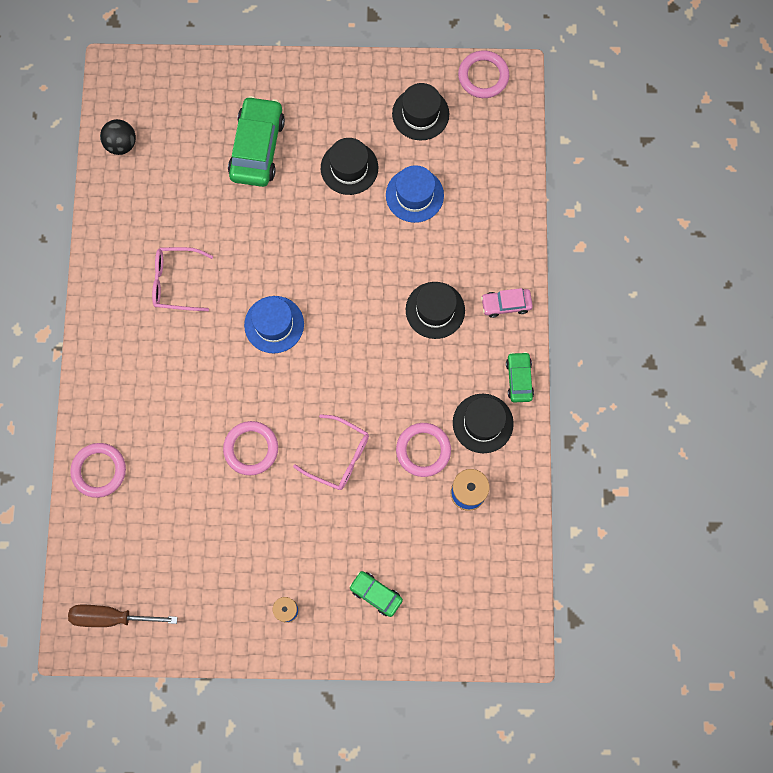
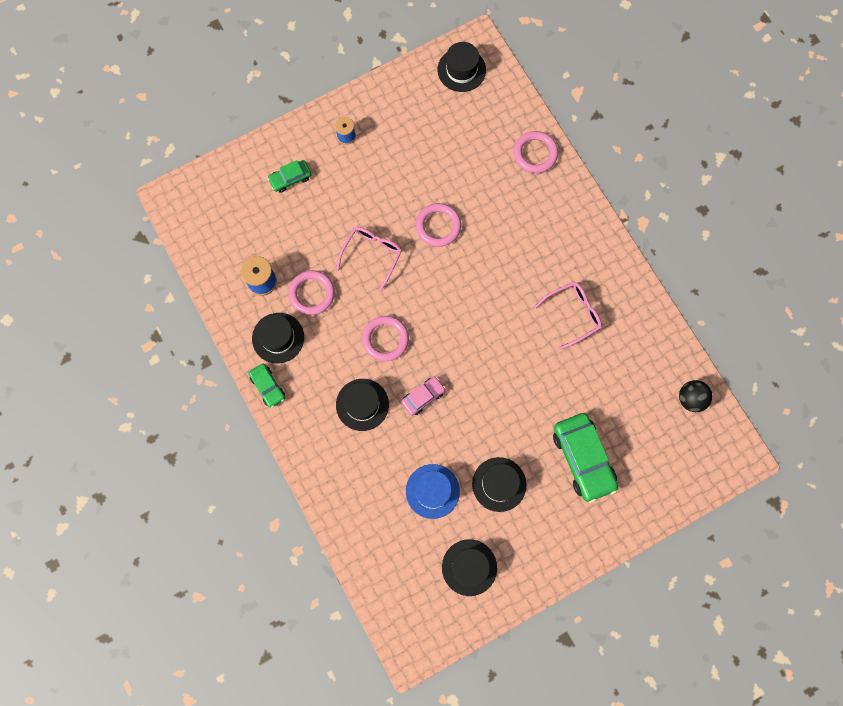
camera: 150 degrees right, 0 degrees up
brown screwdriver [68,605,177,627] -> black hat [438,42,486,92]
blue hat [244,296,304,353] -> none
pink glasses [293,414,369,490] -> pink glasses turned 120 degrees clockwise [336,227,402,291]
green car [349,571,403,617] -> green car turned 150 degrees clockwise [267,160,312,193]
pink ring [458,50,509,98] -> pink ring moved to [362,316,409,361]
pink car [481,288,533,318] -> pink car moved to [401,377,446,416]

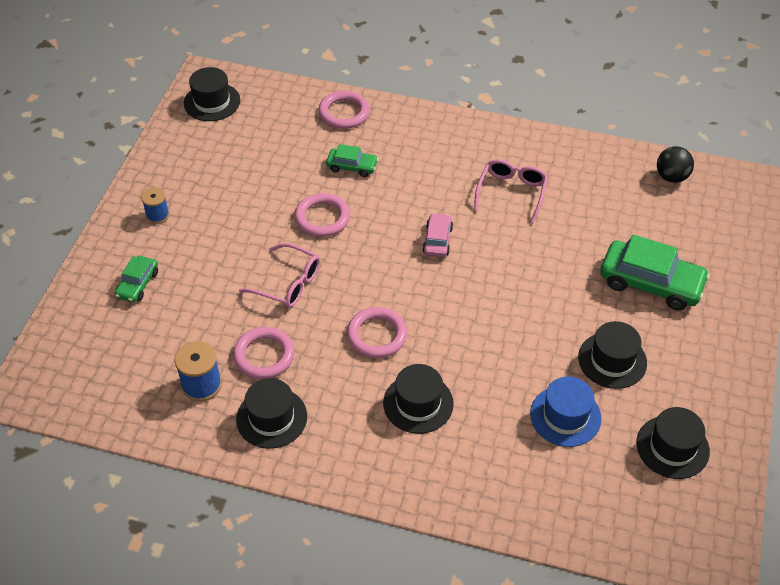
camera: 45 degrees left, 25 degrees down
green car [249,363,285,408] -> green car moved to [326,144,378,177]
pink glasses [336,227,402,291] -> pink glasses turned 135 degrees clockwise [239,243,320,308]
pink car [401,377,446,416] -> pink car moved to [422,213,453,257]

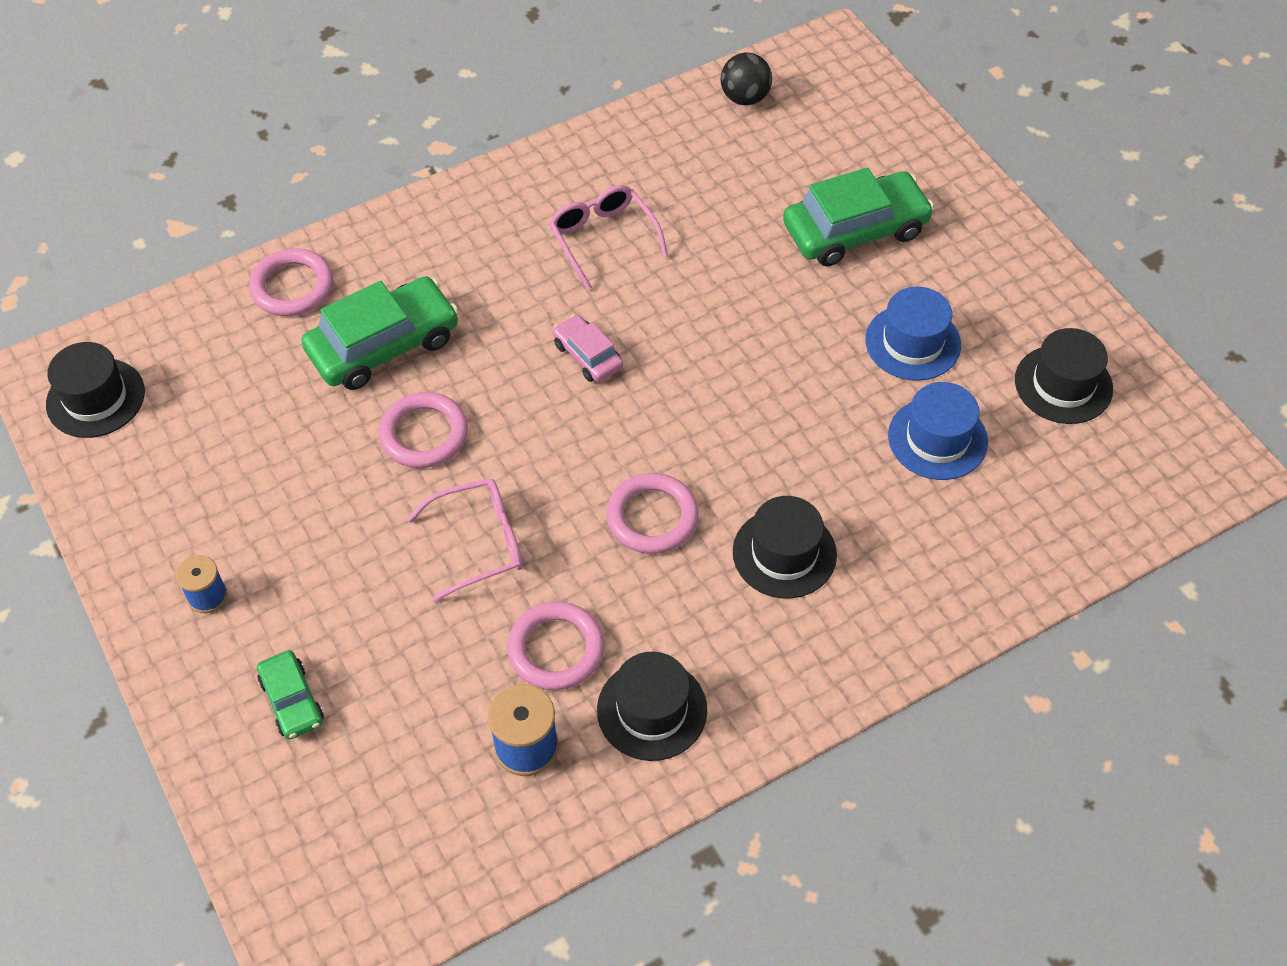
camera: 45 degrees left, 5 degrees up
green car [326,144,378,177] -> green car [302,276,459,390], size x1.88
black hat [578,321,647,389] -> blue hat [865,287,961,381]

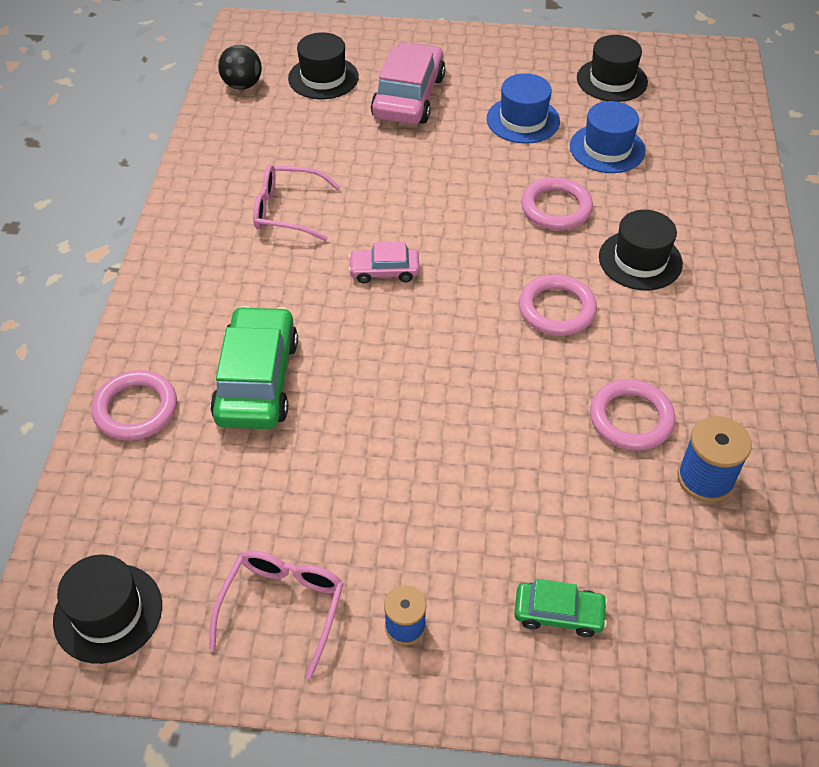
camera: 55 degrees left, 5 degrees down
pink ring [379,392,468,468] -> pink ring moved to [521,177,593,230]
pink glasses [407,478,523,602] -> pink glasses moved to [209,550,344,679]
black hat [597,652,707,761] -> black hat moved to [288,32,359,99]
green car [783,167,934,266] -> pink car [371,42,445,124]

